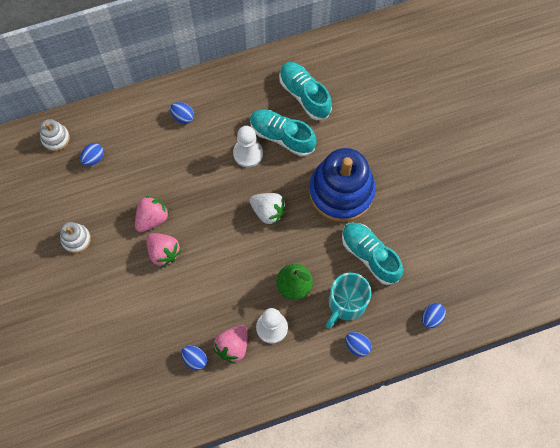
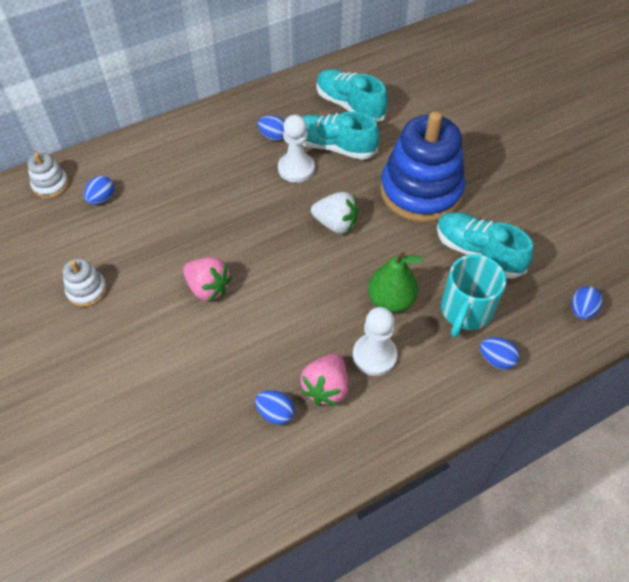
camera: 10 degrees left, 15 degrees down
pink strawberry [135,196,169,232] -> none
blue egg [170,102,194,124] -> blue egg moved to [258,115,285,141]

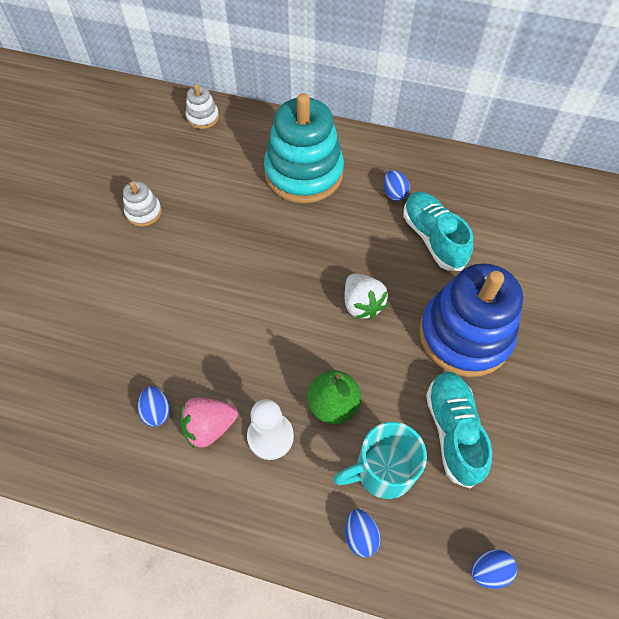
camera: 45 degrees right, 5 degrees up
blue egg [84,176,115,205] -> none
pink strawberry [183,257,232,302] -> none
white pawn [278,115,315,183] -> none
turquoise shoe [317,69,388,122] -> none
none -> turquoise stacking toy [264,93,344,203]

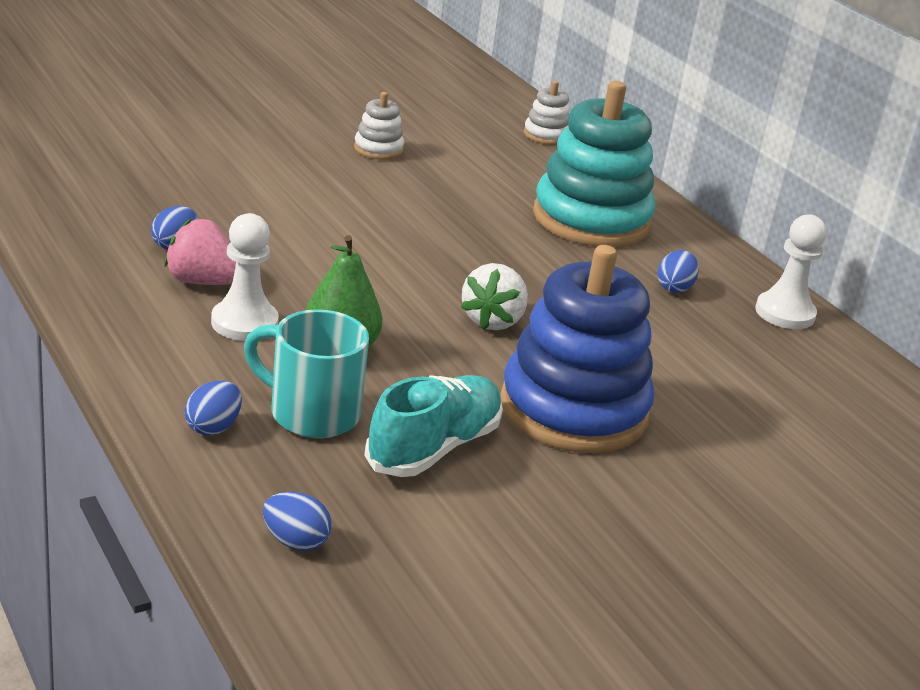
camera: 40 degrees right, 30 degrees down
turquoise shoe [403,192,473,271] -> none
none -> white pawn [755,214,827,329]

